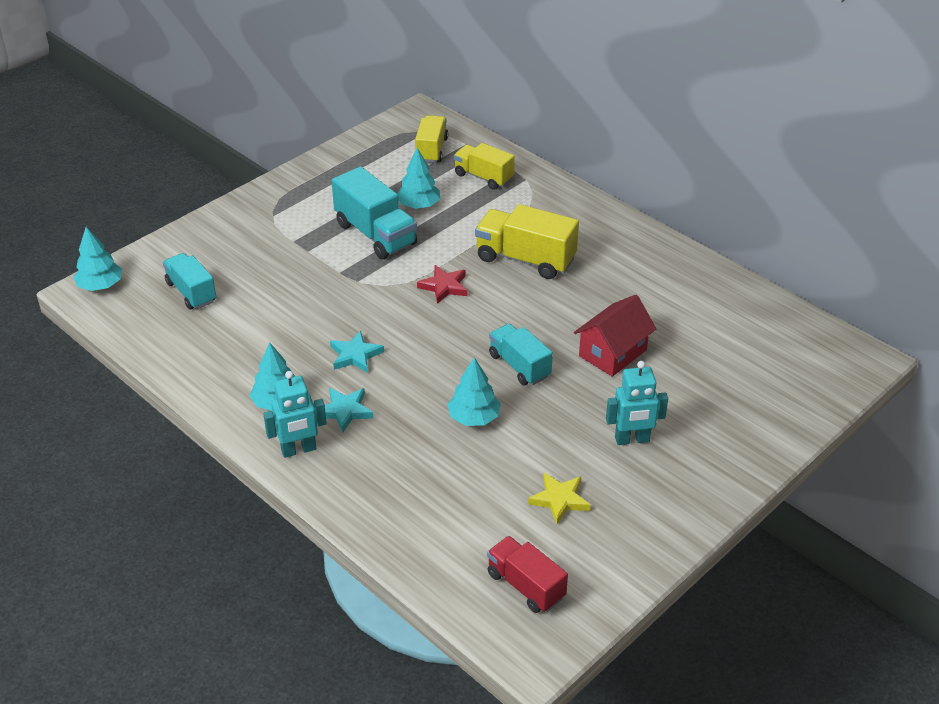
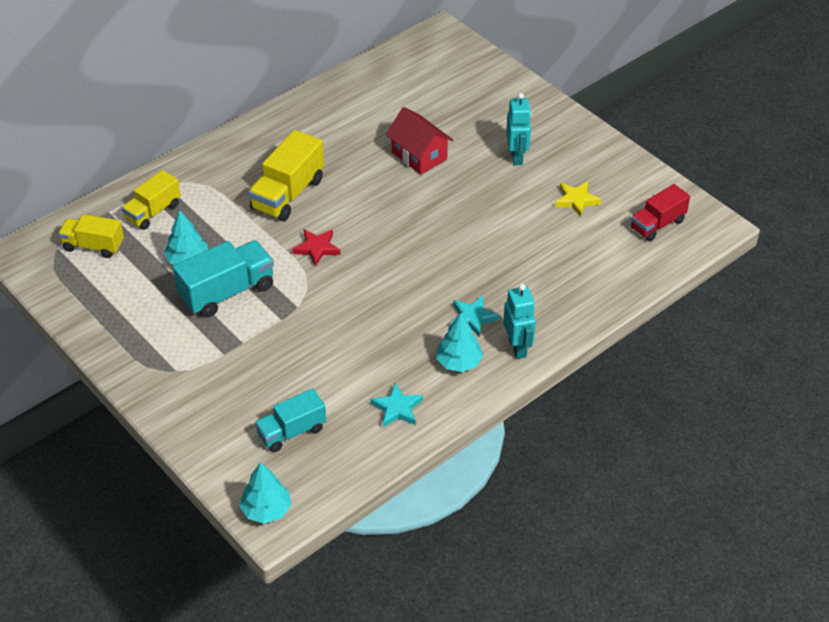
camera: 85 degrees left, 5 degrees up
turquoise star [330,331,384,373] -> turquoise star moved to [370,383,423,427]
turquoise tree [447,357,501,426] -> none
turquoise truck [489,324,553,386] -> none

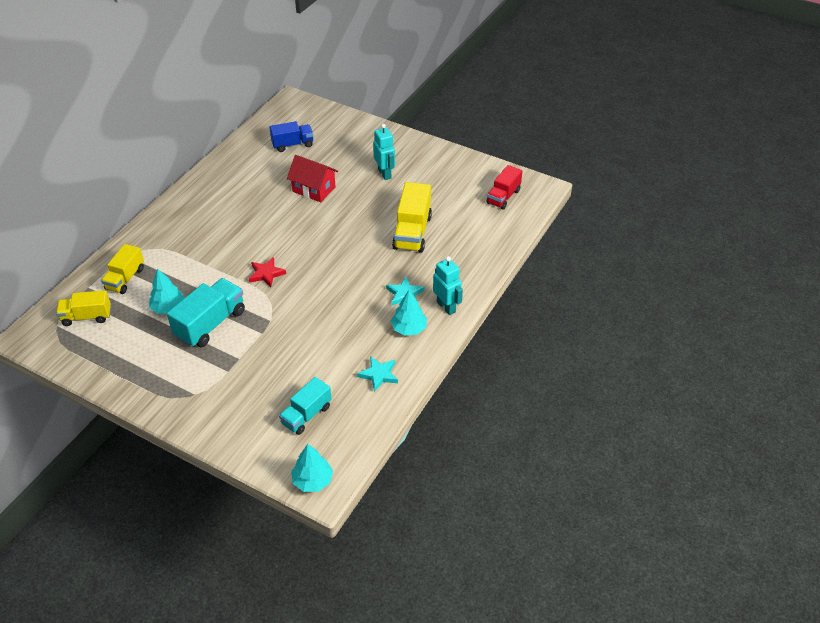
camera: 20 degrees left, 0 degrees up
yellow truck [248,130,324,221] -> yellow truck moved to [392,182,432,253]
yellow star [555,182,602,217] -> none
none -> blue truck [269,121,313,152]

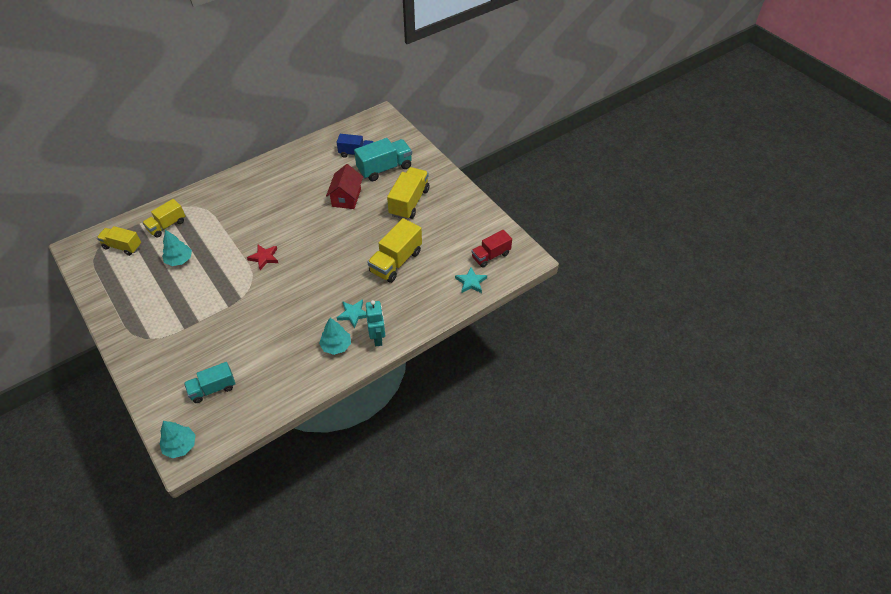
camera: 25 degrees right, 5 degrees up
turquoise truck [167,278,245,347] -> turquoise truck moved to [354,138,412,181]
red house [287,155,338,202] -> red house turned 45 degrees clockwise [326,164,363,209]
turquoise star [357,356,398,392] -> turquoise star moved to [455,267,487,293]
turquoise robot [373,124,395,180] -> yellow truck [387,167,430,220]

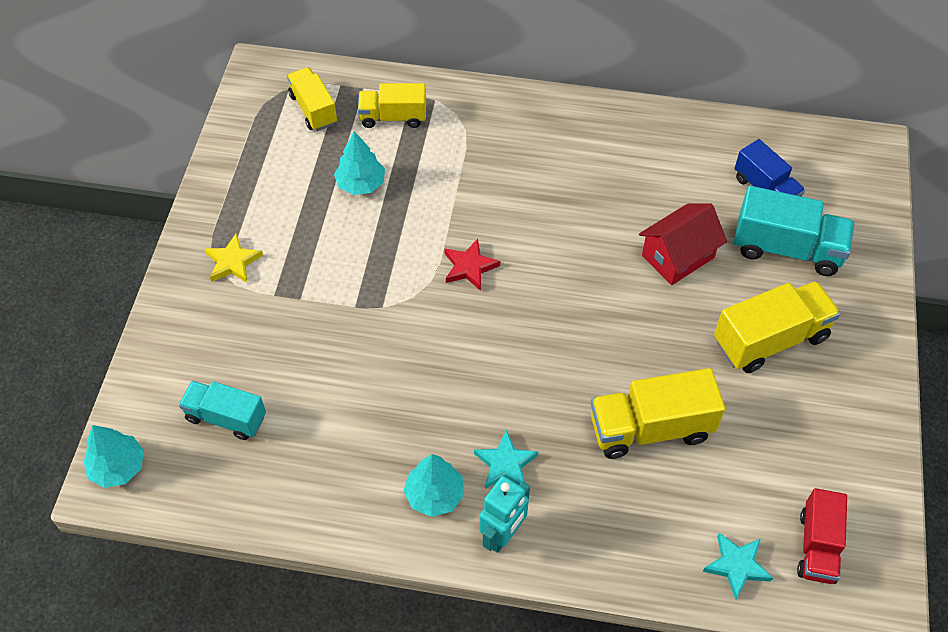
camera: 45 degrees right, 5 degrees up
red truck [471,230,512,268] -> red truck turned 90 degrees counterclockwise [797,488,847,584]
none -> yellow star [205,233,263,283]

